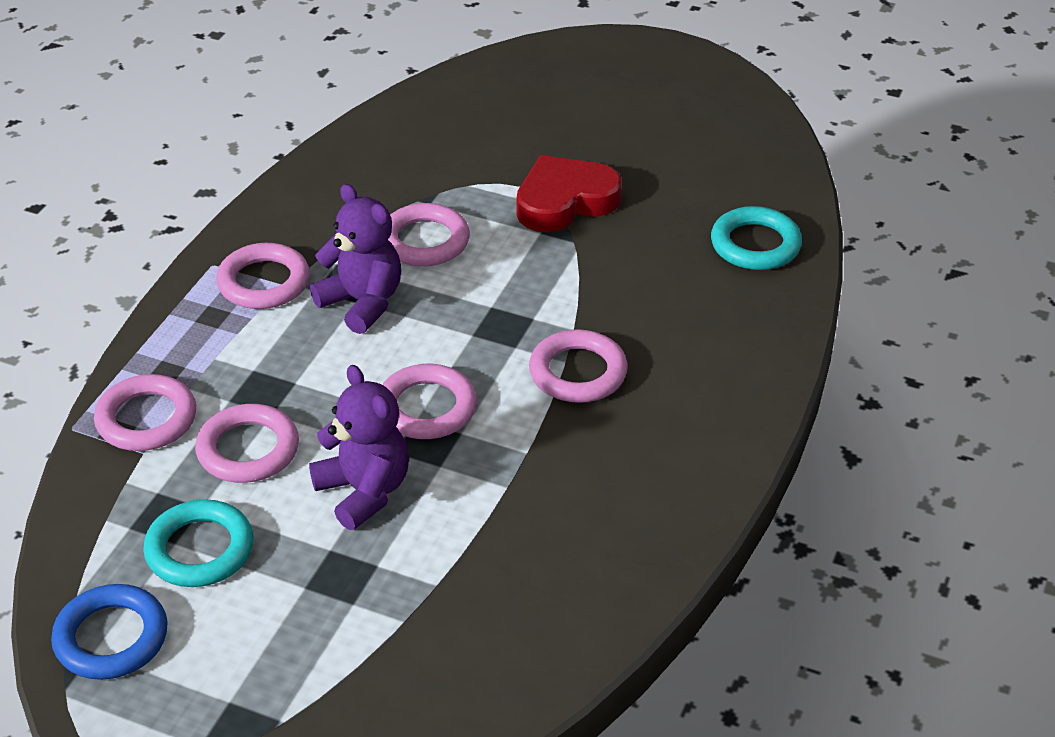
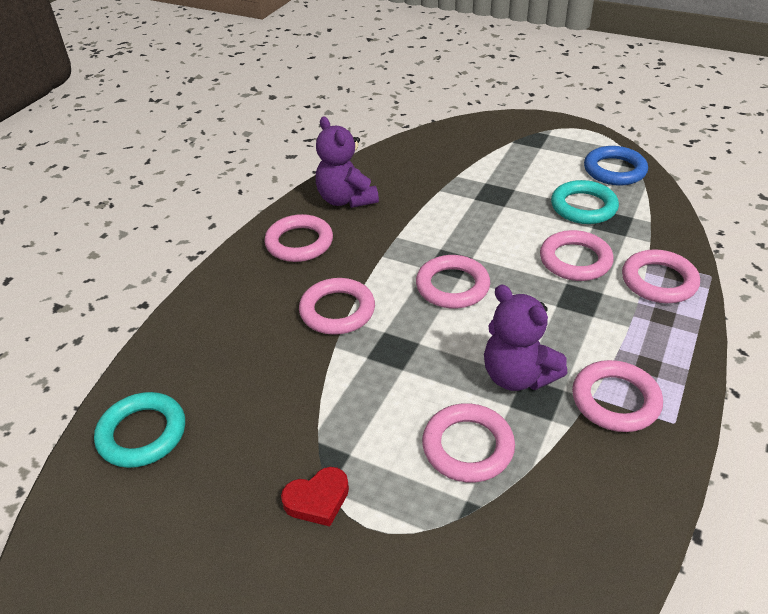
camera: 175 degrees left, 0 degrees up
purple teddy bear [309,365,409,530] -> purple teddy bear moved to [316,116,379,208]
red heart [517,155,622,232] -> red heart [281,467,349,526], size x0.56
none -> pink ring [264,214,333,262]

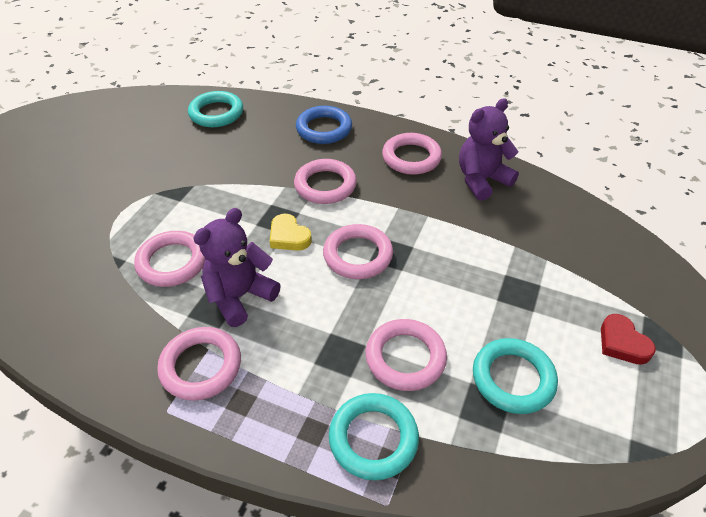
camera: 85 degrees right, 5 degrees up
red heart [281,467,349,526] -> red heart moved to [601,314,656,365]
blue ring [584,146,648,186] -> blue ring moved to [296,106,352,144]
pink ring [622,249,700,303] -> turquoise ring [329,393,419,480]
none -> yellow heart [270,214,312,251]

